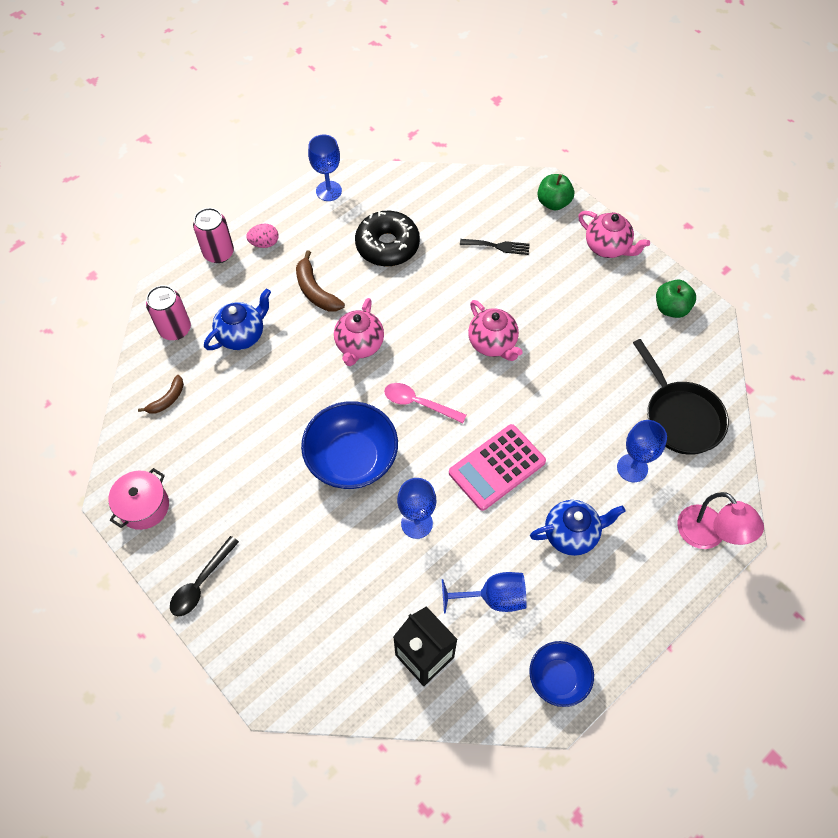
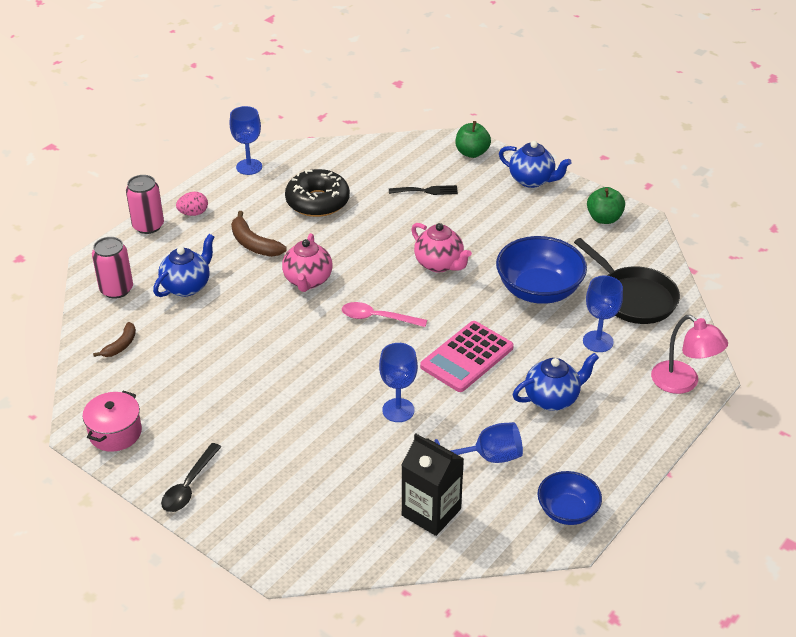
camera: 10 degrees left, 20 degrees down
blue bowl [301,401,398,489] -> blue bowl moved to [496,236,587,304]
pink teapot [578,211,650,258] -> blue teapot [499,141,572,188]

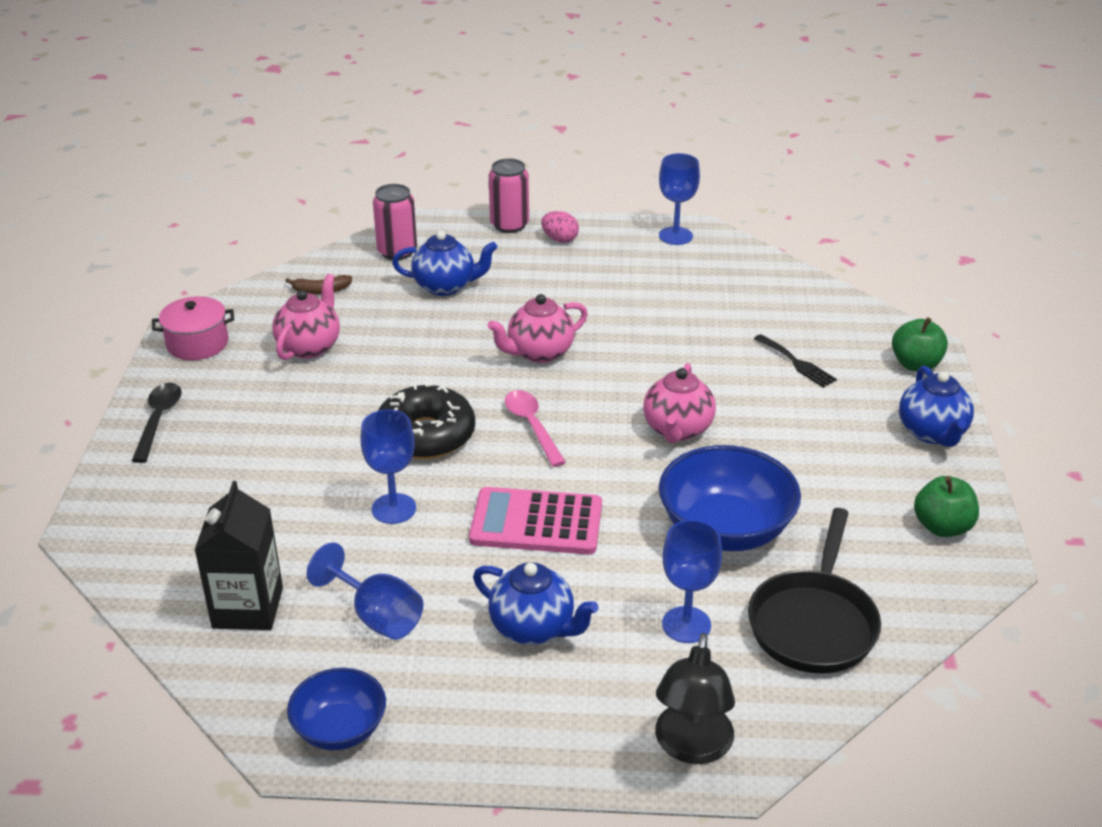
camera: 55 degrees right, 5 degrees down
black spoon [161,443,221,512] -> black spoon turned 105 degrees clockwise [132,383,182,463]
brown banana [231,211,287,257] -> none
black donut [285,169,350,217] -> black donut moved to [378,383,475,459]
pink lamp [651,315,728,394] -> black lamp [655,633,735,764]
none -> pink teapot [272,274,340,360]

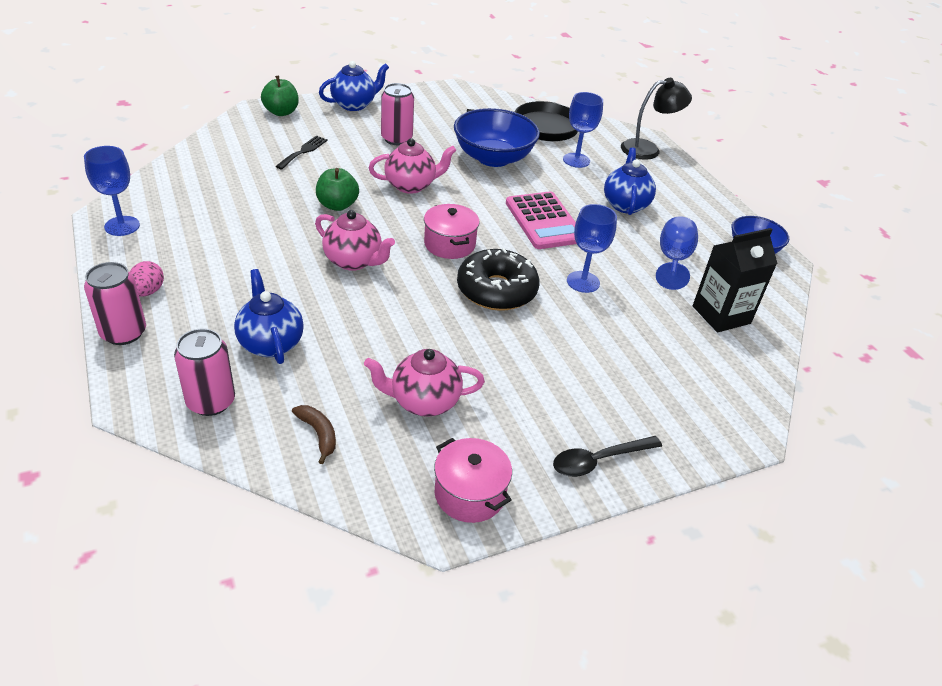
camera: 120 degrees left, 5 degrees up
pink spoon [505,390,566,467] -> pink pot [424,204,479,259]
green apple [914,476,979,537] -> green apple moved to [316,168,359,211]
none -> pink can [381,83,414,145]

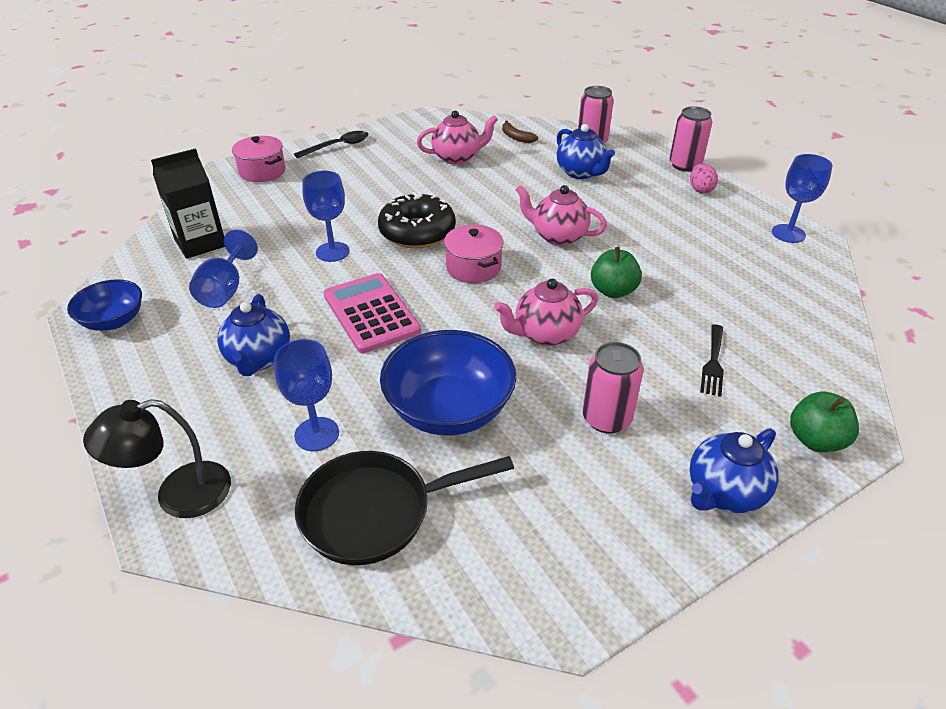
camera: 175 degrees right, 0 degrees up
pink pot [434,438,512,523] -> pink pot moved to [232,136,285,182]

